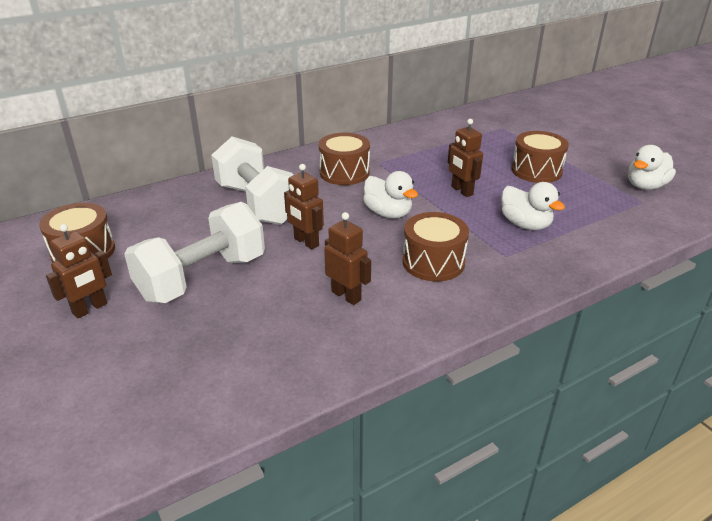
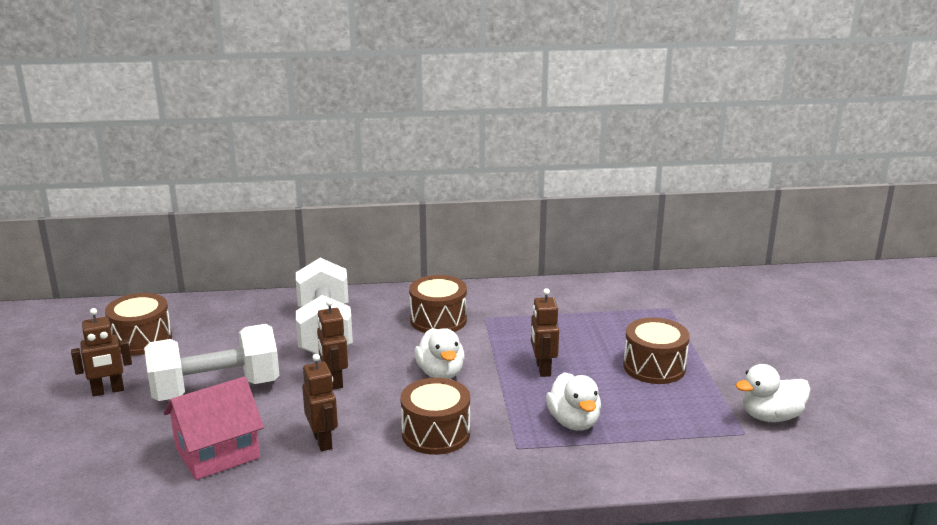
camera: 25 degrees right, 10 degrees down
none -> pink house [164,376,264,480]

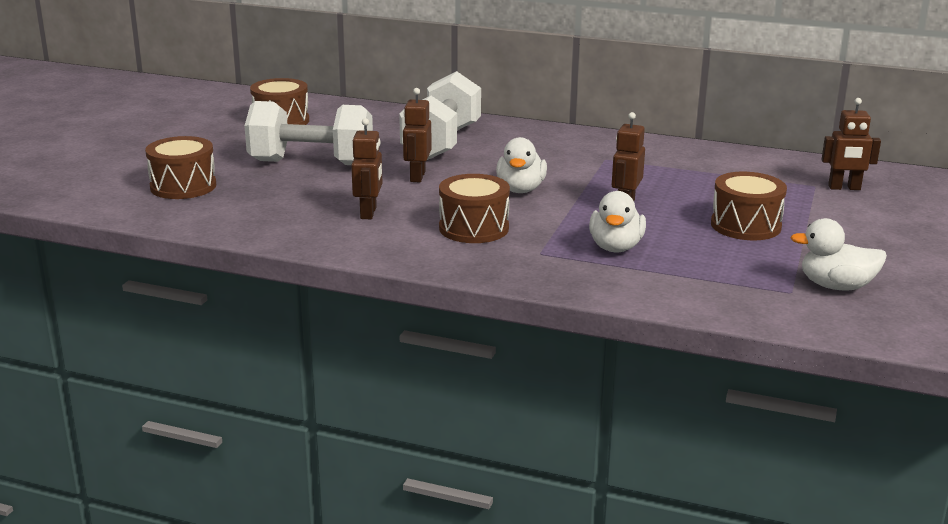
camera: 25 degrees right, 0 degrees up
brown robot [71,308,132,396] -> brown robot moved to [821,98,881,190]
pink house [164,376,264,480] -> none
brown drum [409,275,467,333] -> brown drum moved to [145,136,216,199]

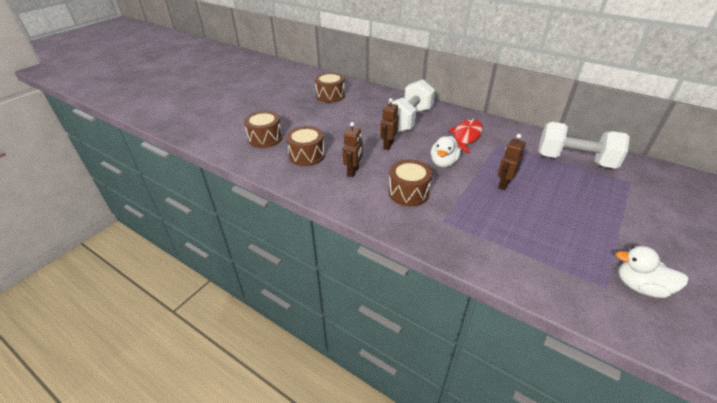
camera: 15 degrees right, 15 degrees up
white dumbbell [245,101,373,165] -> white dumbbell moved to [538,122,630,169]
white duck [589,191,646,252] -> none
brown drum [711,172,787,240] -> brown drum moved to [286,126,325,166]
brown robot [821,98,881,190] -> none
none -> red fish [449,119,483,153]

